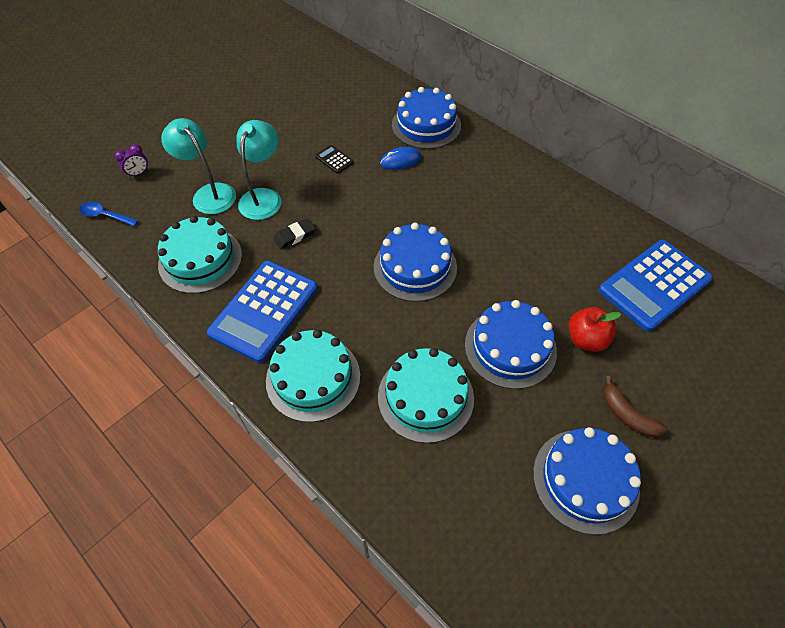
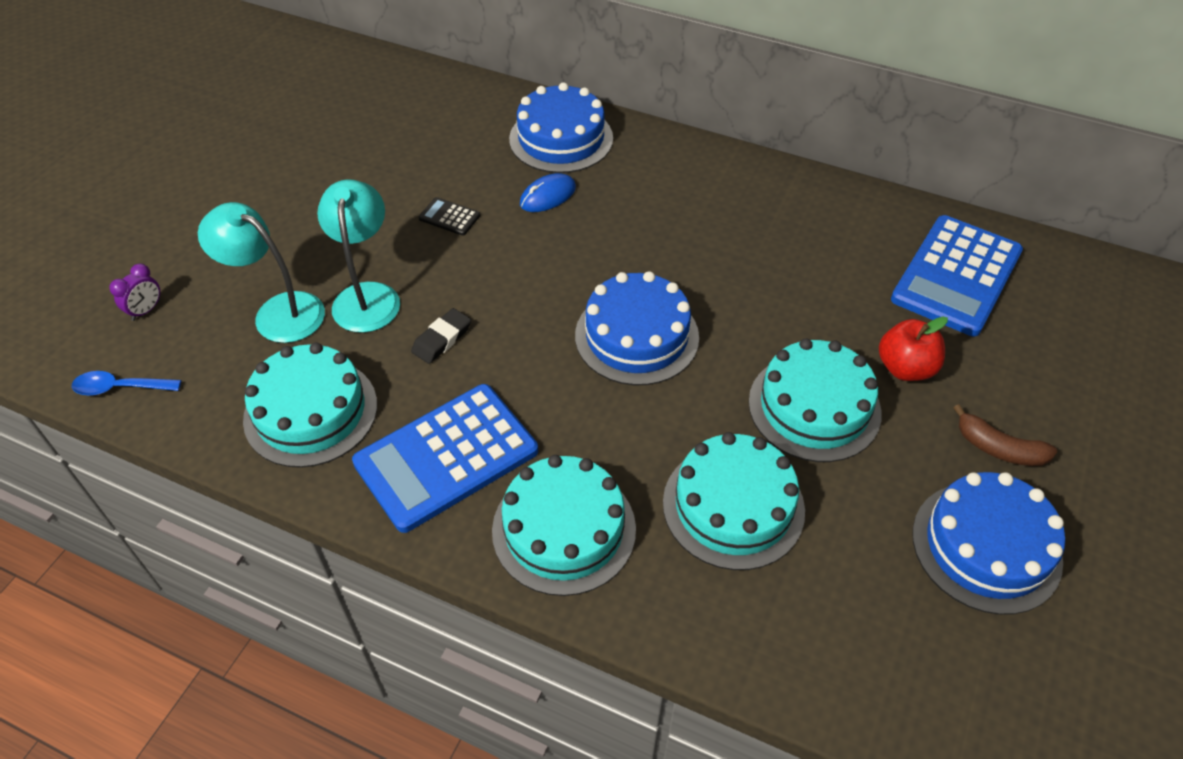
camera: 20 degrees left, 5 degrees down
blue calculator [207,261,318,363] -> blue calculator turned 45 degrees clockwise [352,384,538,533]
blue cake [465,300,557,389] -> turquoise cake [749,338,882,462]

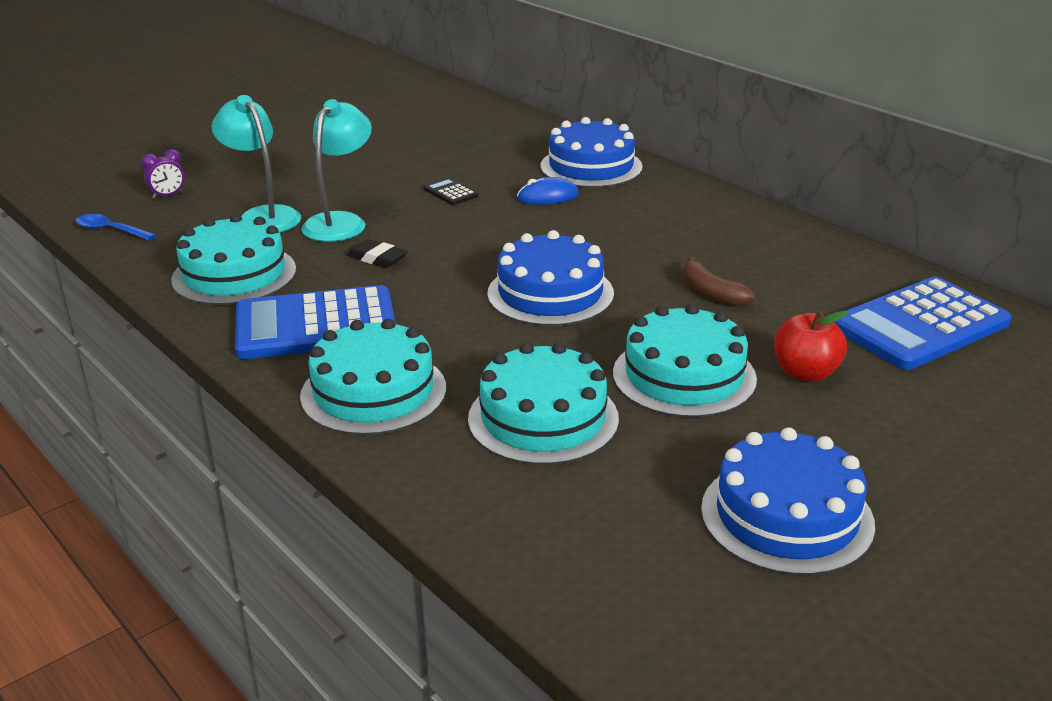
camera: 25 degrees right, 20 degrees down
black eraser [411,308,471,364] -> black eraser turned 60 degrees clockwise [347,239,408,268]
brown banana [953,404,1057,466] -> brown banana moved to [682,257,755,306]

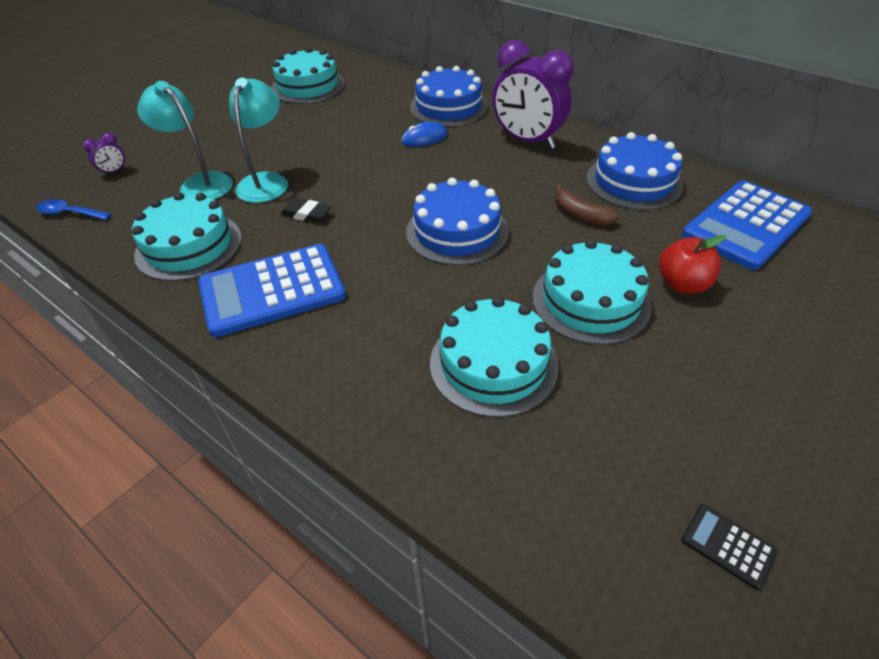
camera: 10 degrees left, 15 degrees up
turquoise cake [300,319,446,435] -> turquoise cake moved to [271,47,345,104]
black calculator [424,178,478,205] -> black calculator moved to [681,504,777,590]
blue cake [701,427,875,575] -> blue cake moved to [586,132,684,210]
none -> purple clock [493,40,574,149]

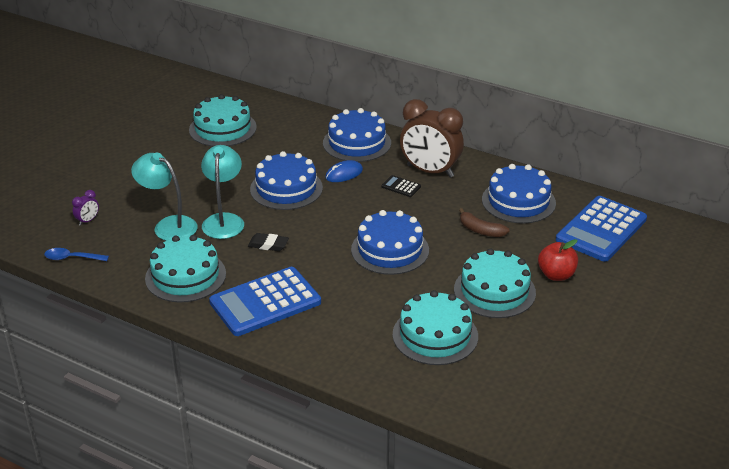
camera: 10 degrees left, 10 degrees down
purple clock [493,40,574,149] -> brown clock [400,99,464,178]
black calculator [681,504,777,590] -> black calculator moved to [381,175,421,197]
none -> blue cake [250,151,323,210]

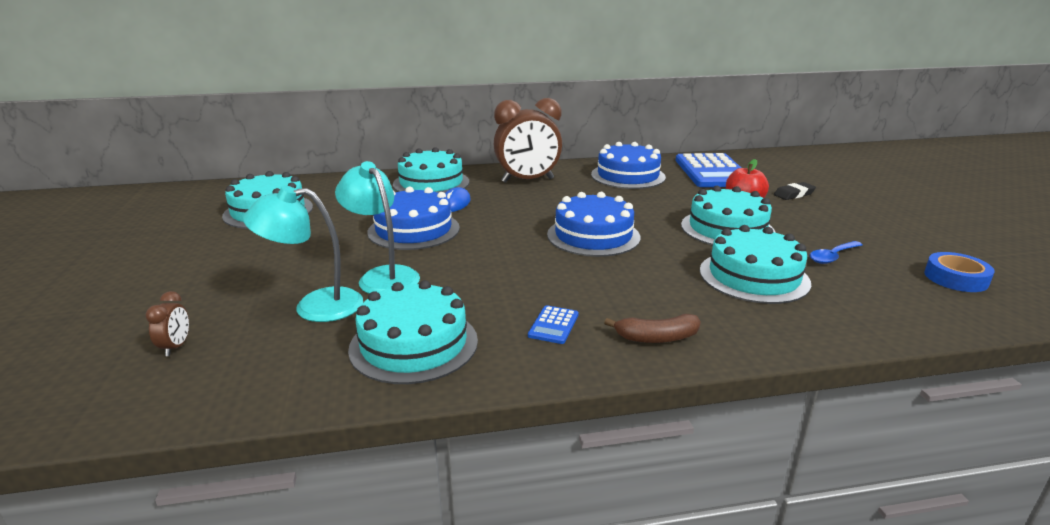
camera: 40 degrees left, 10 degrees down
blue spoon [44,248,109,261] -> blue spoon moved to [810,241,863,264]
purple clock [72,190,99,226] -> brown clock [145,291,189,356]
blue calculator [209,267,321,336] -> blue calculator [528,305,579,344], size x0.41
black eraser [248,233,289,251] -> black eraser moved to [774,182,816,200]
blue cake [323,108,391,162] -> turquoise cake [393,147,469,193]
black calculator [381,175,421,197] -> none
brown banana [459,208,510,237] -> brown banana moved to [604,314,701,343]
none -> blue tape [924,252,995,292]

